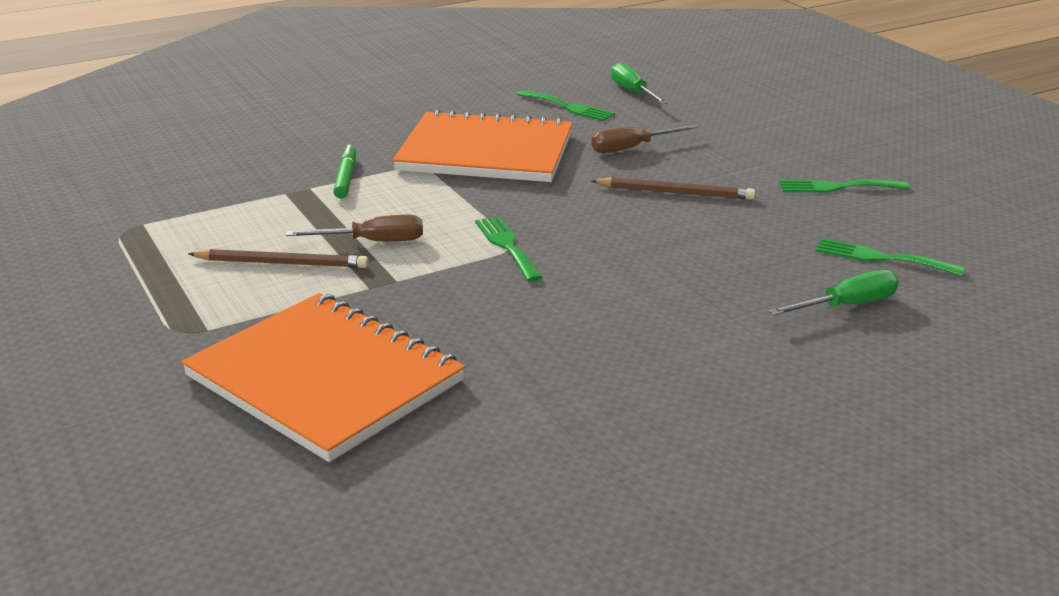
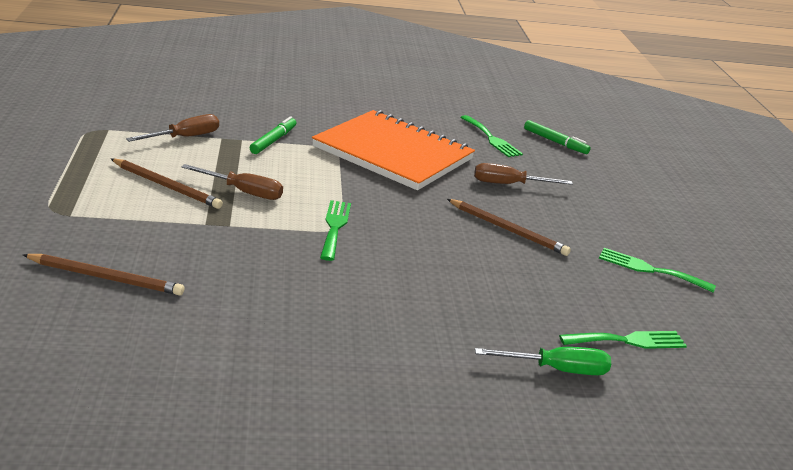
camera: 20 degrees right, 0 degrees up
orange notebook [181,293,466,462] -> brown pencil [23,254,185,296]
green screwdriver [611,62,668,104] -> green marker [524,120,591,154]
green fork [815,238,964,276] -> green fork turned 120 degrees clockwise [559,331,687,349]
none -> brown screwdriver [126,114,219,142]

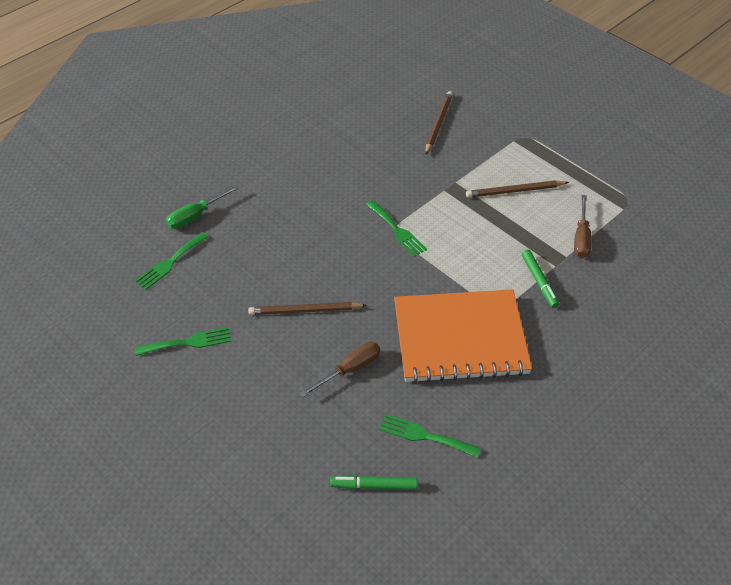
camera: 145 degrees right, 20 degrees up
brown pencil [23,254,185,296] -> brown pencil turned 135 degrees clockwise [425,91,453,154]
brown screwdriver [181,164,283,200] -> none

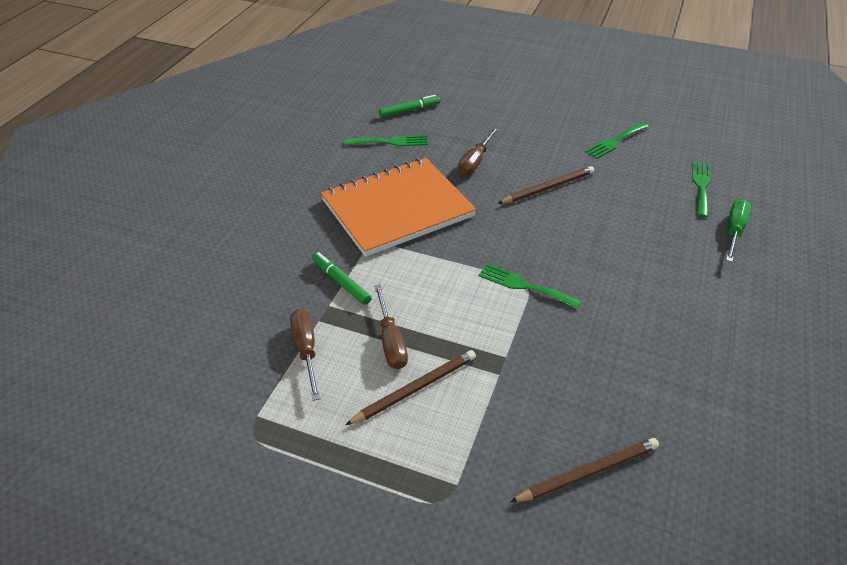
camera: 155 degrees right, 5 degrees down
brown pencil [425,91,453,154] -> brown pencil turned 105 degrees counterclockwise [510,438,659,502]
none -> brown screwdriver [374,284,408,369]

